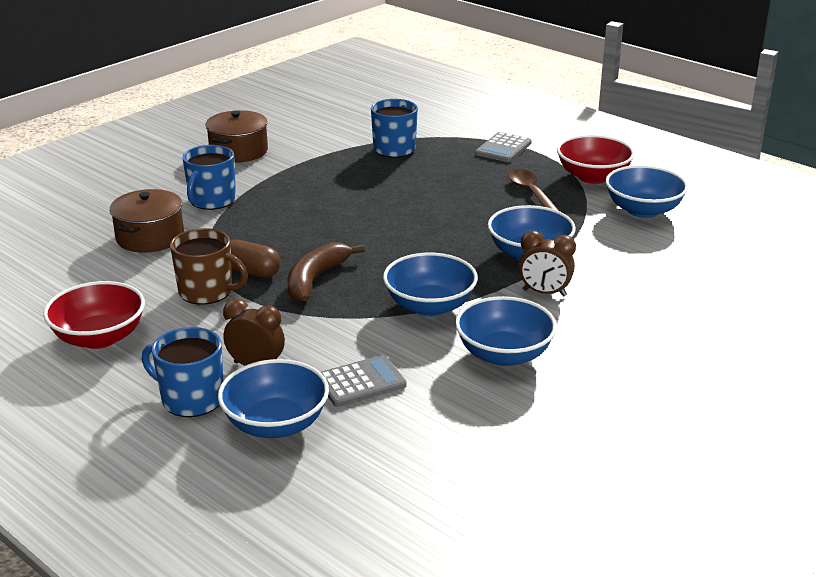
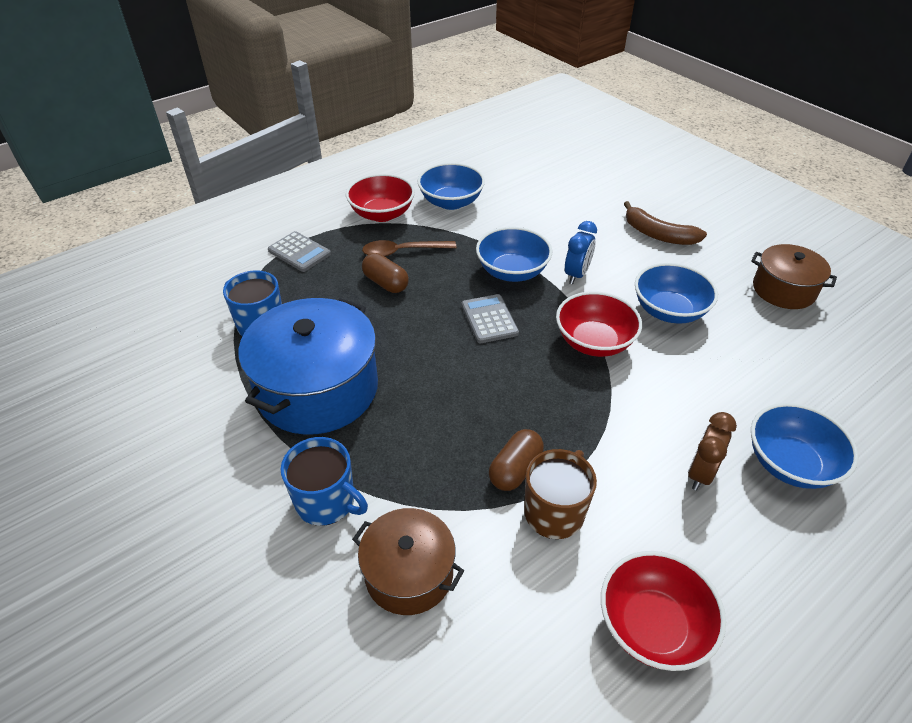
camera: 80 degrees left, 15 degrees up
blue mug [142,327,223,417] -> none
brown pot [205,110,268,163] -> brown pot moved to [751,244,837,309]
brown banana [287,242,365,302] -> brown banana moved to [624,201,707,245]
grey calculator [321,355,407,407] -> grey calculator moved to [462,294,519,343]
blue bowl [383,253,478,316] -> red bowl [556,291,642,357]
brown clock [519,231,576,297] -> blue clock [565,221,597,284]
none -> blue pot [238,298,378,435]
none -> brown capsule [362,253,409,293]

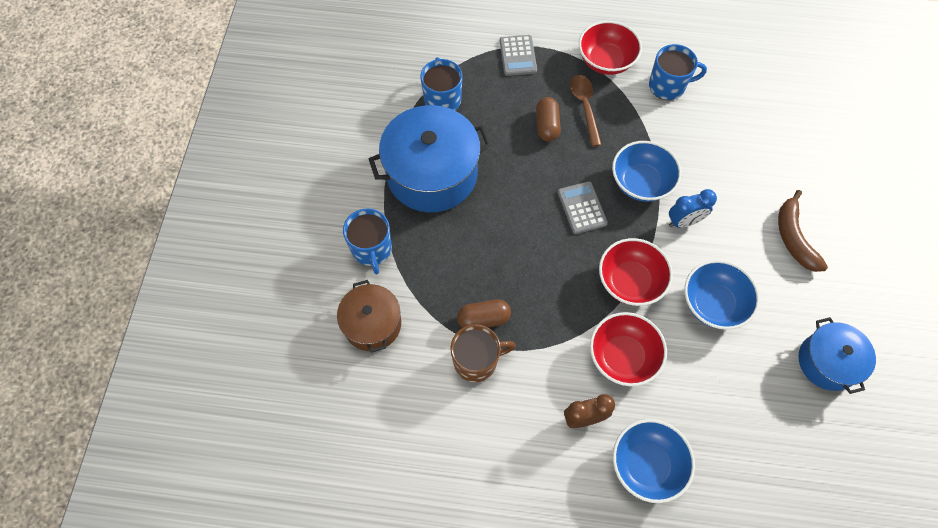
camera: 45 degrees right, 20 degrees up
brown spoon [362,240,456,257] -> brown spoon turned 45 degrees clockwise [570,75,602,147]
blue bowl [417,163,485,210] -> blue mug [649,44,707,100]
grey calculator [462,294,519,343] -> grey calculator turned 45 degrees counterclockwise [558,181,608,234]
red bowl [601,551,726,671] -> red bowl moved to [590,312,667,386]
brown pot [751,244,837,309] -> blue pot [799,317,876,394]

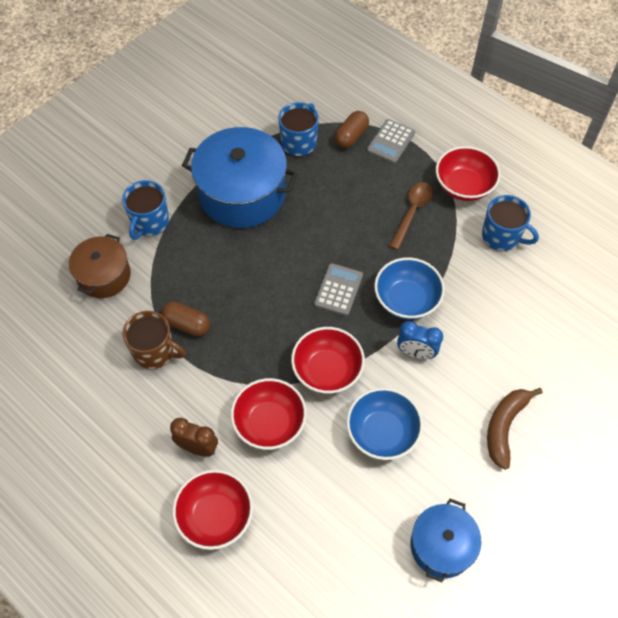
camera: 35 degrees right, 5 degrees down
brown capsule [536,97,561,141] -> brown capsule moved to [335,111,369,148]
blue bowl [613,419,695,503] -> red bowl [172,470,253,550]

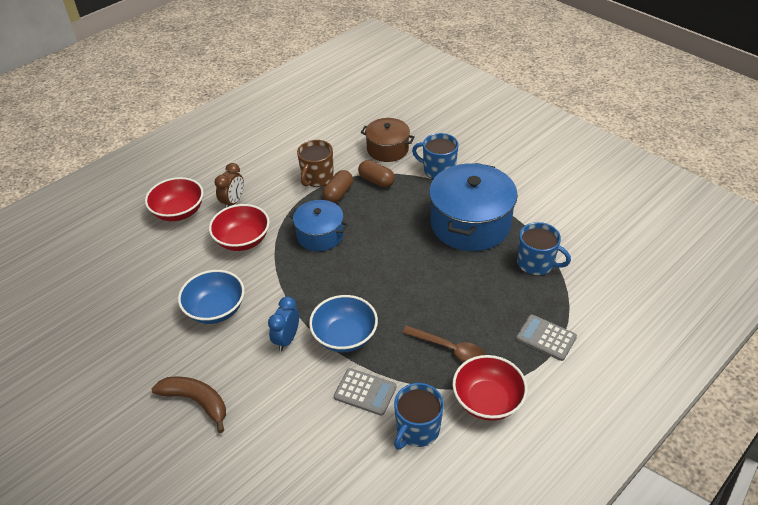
camera: 95 degrees right, 15 degrees down
red bowl [291,327,365,394] -> none
grey calculator [314,263,363,316] -> grey calculator moved to [334,368,397,416]
brown capsule [335,111,369,148] -> brown capsule moved to [358,160,395,188]
blue pot [411,499,481,582] -> blue pot moved to [289,200,348,251]

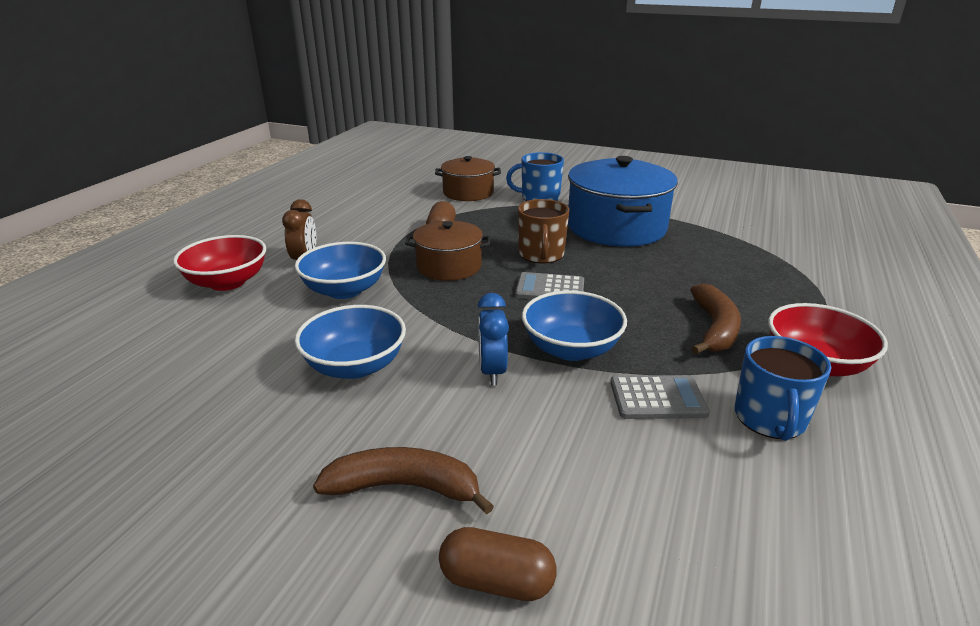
camera: 25 degrees left, 15 degrees down
red bowl [209,204,270,251] -> blue bowl [295,242,386,299]
blue pot [289,200,348,251] -> brown pot [405,221,490,281]
brown mug [297,140,334,187] -> brown mug moved to [518,199,569,264]
brown capsule [358,160,395,188] -> brown capsule moved to [439,527,557,601]
brown spoon [402,326,486,362] -> brown banana [690,284,741,355]
grey calculator [516,315,577,361] -> grey calculator moved to [515,272,584,299]
blue mug [517,222,571,276] -> none

